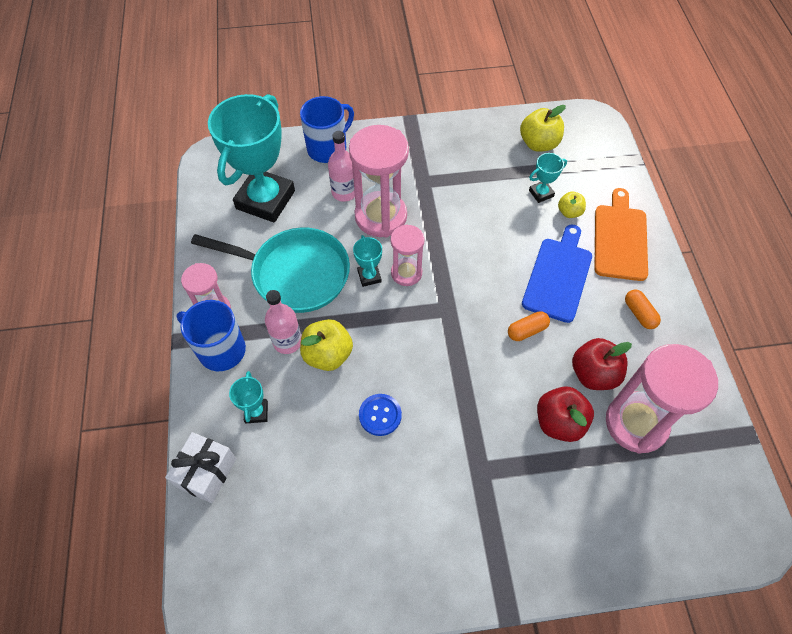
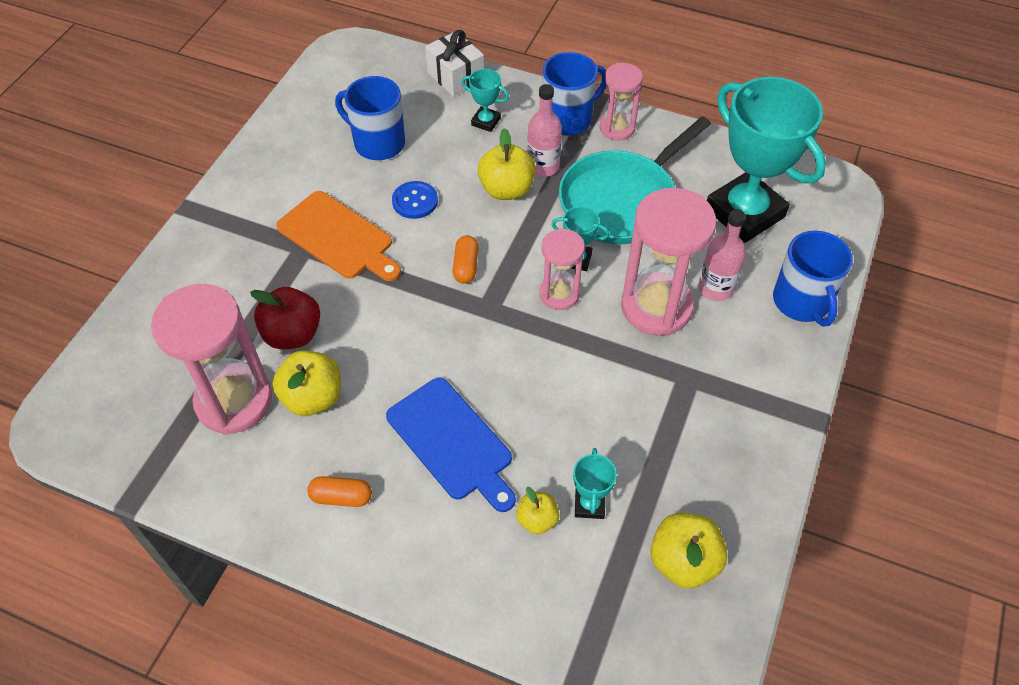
camera: 120 degrees right, 5 degrees down
orange capsule [508,311,550,341] -> orange capsule moved to [452,235,479,284]
red apple [572,338,632,390] -> yellow apple [272,350,341,416]
orange cutting board [594,188,648,281] -> orange cutting board moved to [276,191,401,281]
none -> blue mug [335,76,405,160]

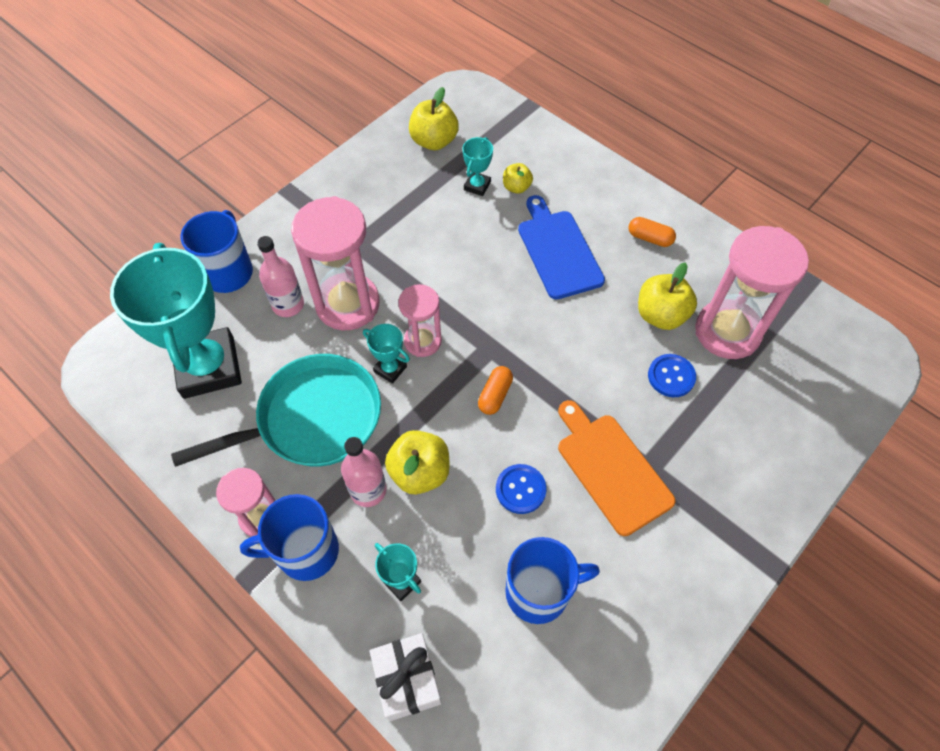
camera: 160 degrees left, 5 degrees up
red apple [250,287,320,349] -> blue button [648,354,696,397]
blue mug [335,76,405,160] -> blue mug turned 60 degrees counterclockwise [505,537,600,624]

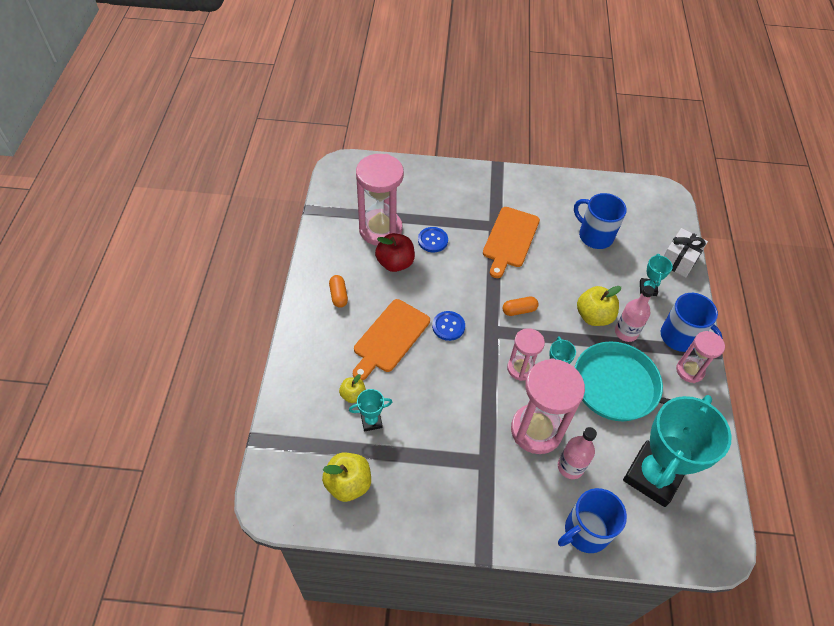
camera: 130 degrees left, 5 degrees down
blue button [496,464,546,514] -> blue button moved to [432,311,465,341]
blue cutting board [518,195,605,300] -> orange cutting board [353,299,430,381]
yellow apple [638,262,697,330] -> red apple [375,233,415,272]

